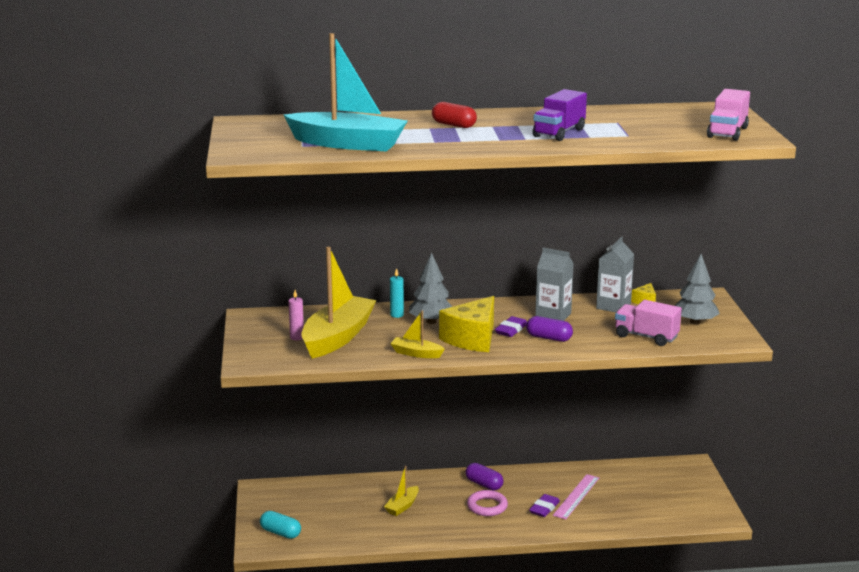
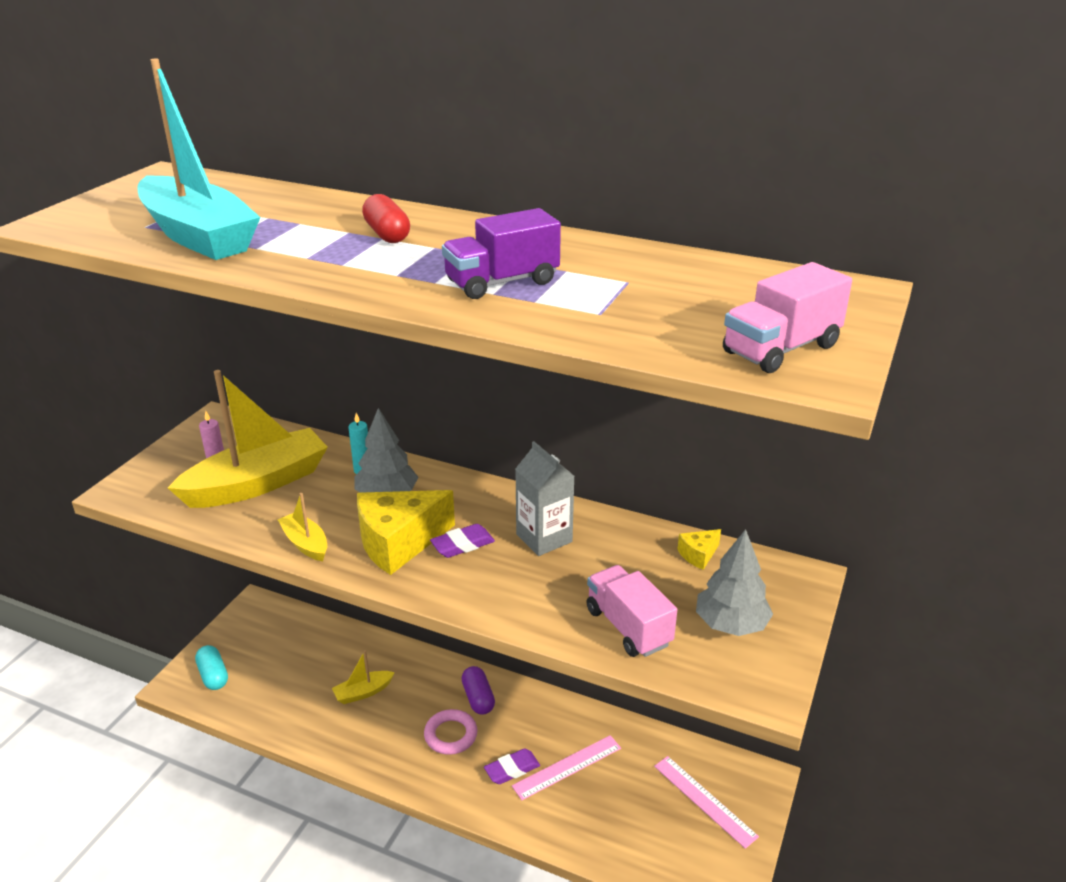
camera: 30 degrees right, 10 degrees up
purple capsule [526,316,573,342] -> none
grey carton [596,237,634,312] -> none
none -> pink ruler [654,756,759,849]

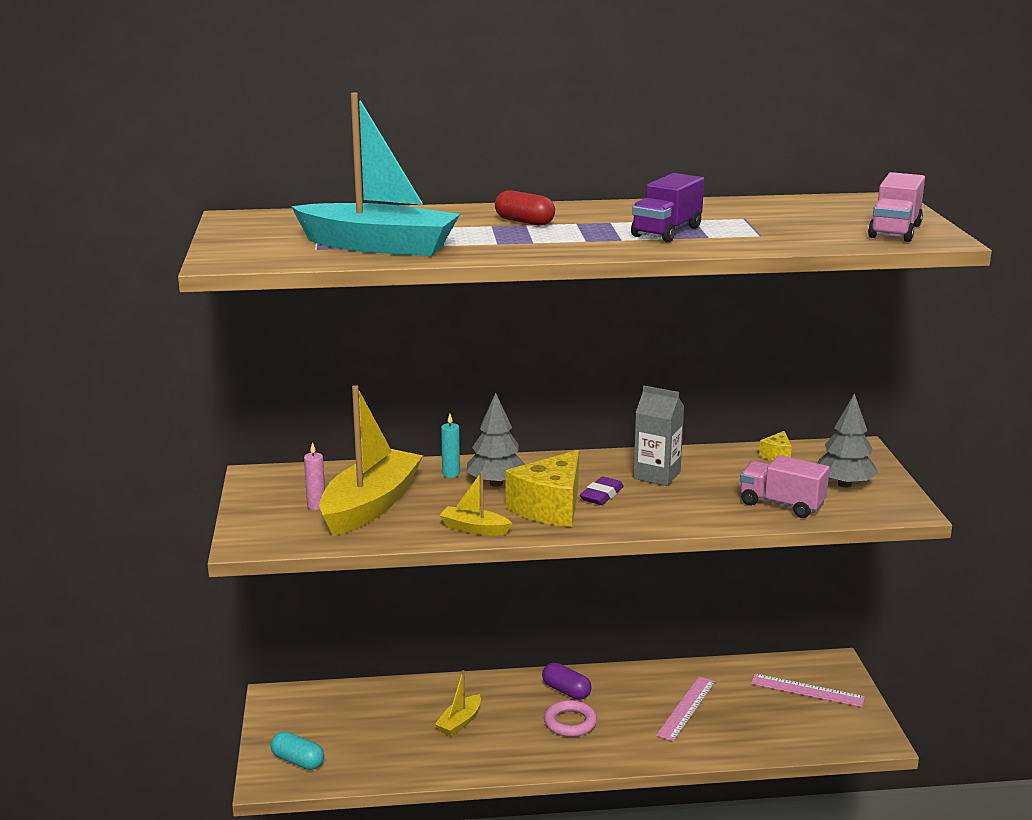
camera: 30 degrees left, 10 degrees down
purple eraser [484,749,540,784] -> none

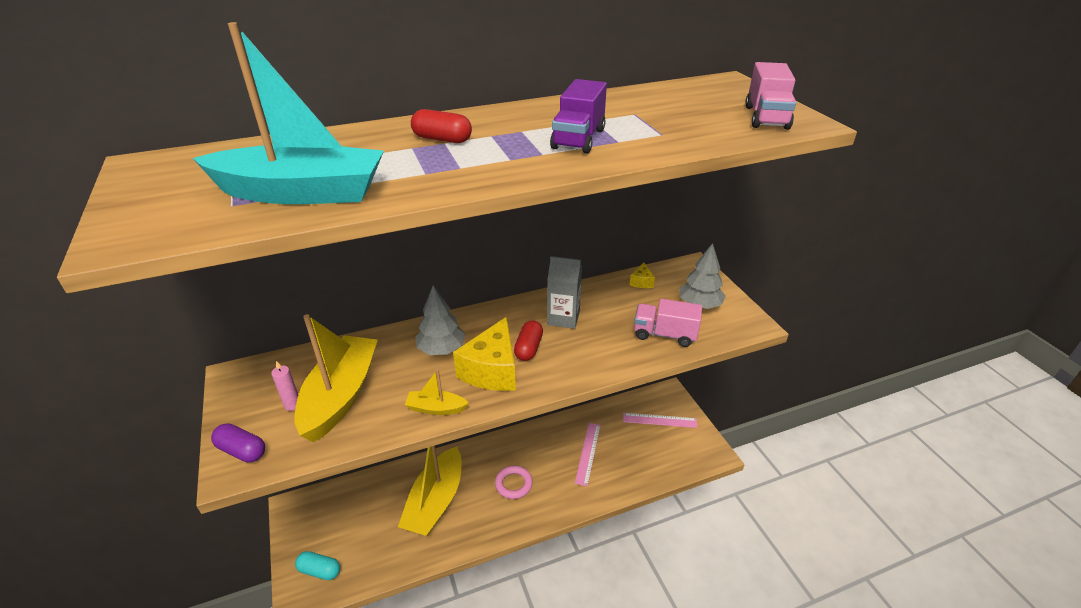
camera: 15 degrees left, 15 degrees up
yellow boat [435,670,481,736] -> yellow boat [398,446,462,536], size x2.16
turquoise candle [441,414,460,478] -> none
purple capsule [542,663,592,700] -> purple capsule moved to [211,423,265,462]
purple eraser [580,476,624,505] -> red capsule [514,320,543,361]

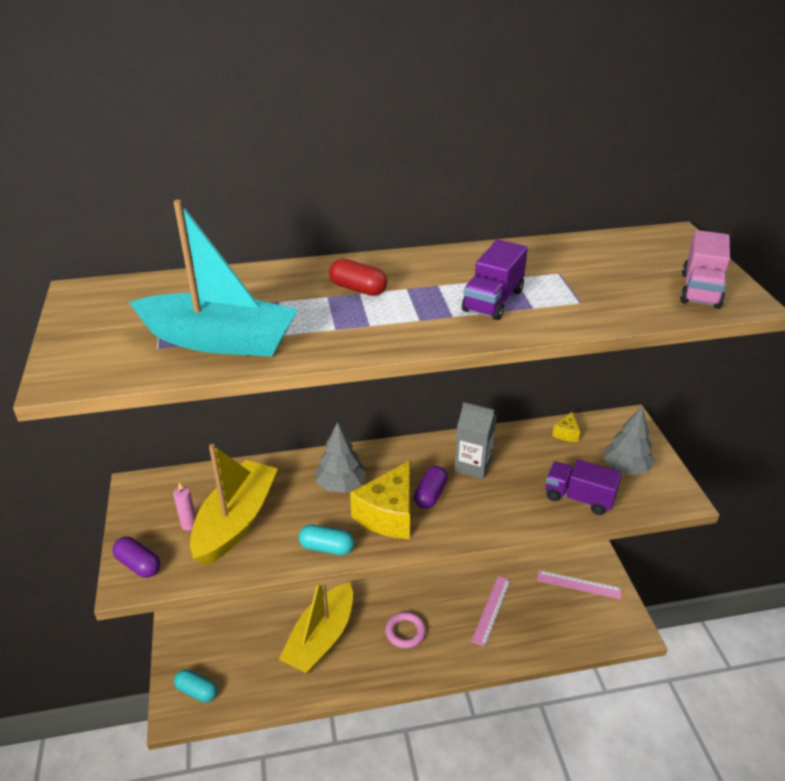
camera: 10 degrees right, 0 degrees up
yellow boat [405,369,469,415] -> turquoise capsule [299,525,354,555]
red capsule [514,320,543,361] -> purple capsule [414,466,448,509]
pink truck [634,299,702,347] -> purple truck [546,460,622,515]

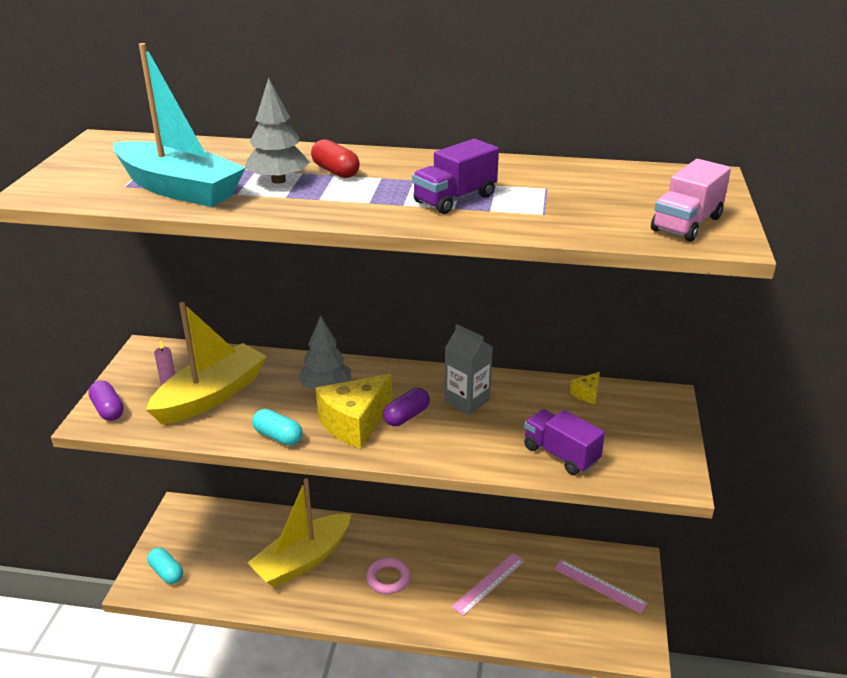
camera: 20 degrees right, 5 degrees down
grey tree [603,406,655,475] -> grey tree moved to [245,78,310,184]

